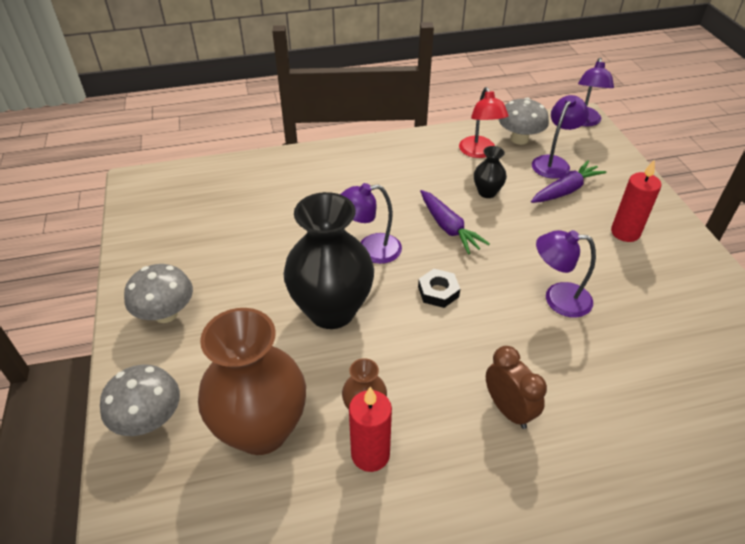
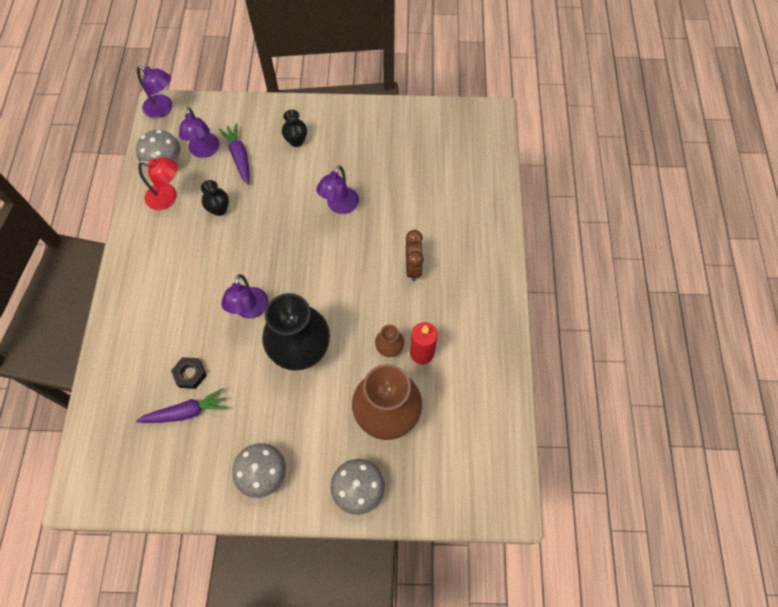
camera: 75 degrees left, 20 degrees up
black nut [418,269,460,308] -> black nut moved to [171,357,207,389]
purple carrot [420,190,490,254] -> purple carrot moved to [136,388,228,423]
brown clock [486,346,547,429] -> brown clock turned 105 degrees clockwise [406,230,424,281]
purple lamp [532,95,589,179] -> purple lamp turned 150 degrees counterclockwise [179,107,219,158]
red candle [611,159,661,242] -> black vase [282,110,307,147]

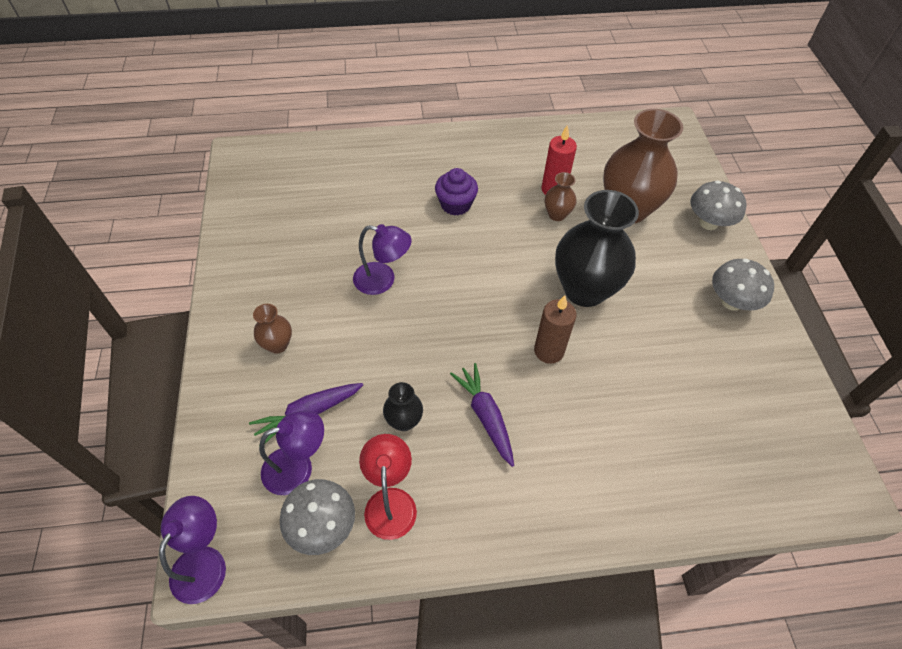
camera: 100 degrees left, 10 degrees down
purple carrot [136,388,228,423] -> purple carrot moved to [450,363,514,467]
black nut [171,357,207,389] -> none
purple lamp [221,274,268,319] -> brown candle [534,295,577,364]
black vase [282,110,307,147] -> brown vase [253,304,292,354]
brown clock [406,230,424,281] -> purple cupcake [435,168,478,216]

